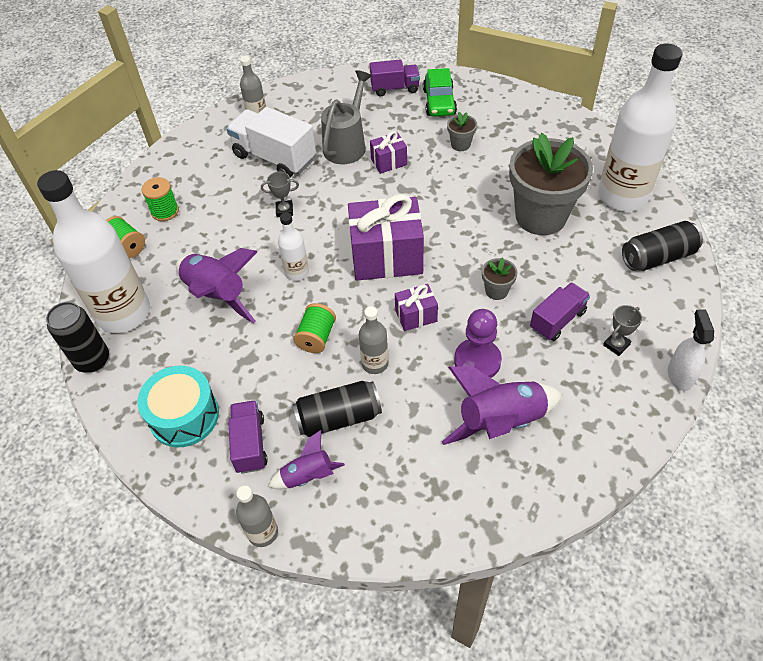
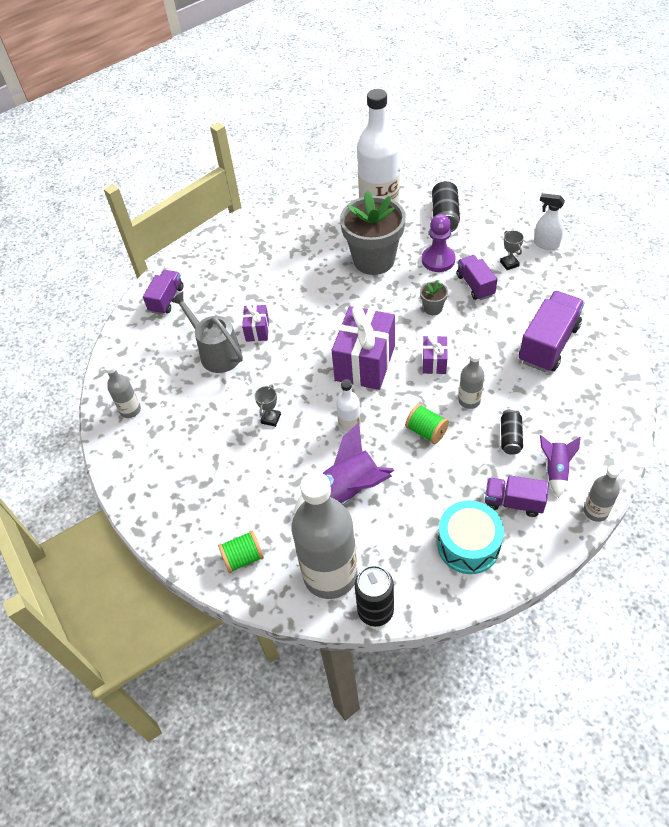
camera: 65 degrees left, 0 degrees up
white bottle [37,170,150,333] -> grey bottle [292,472,358,599]
green spool [141,177,179,221] -> none
white truck [226,107,316,178] -> none
black can [292,381,382,437] -> black can [501,409,523,455], size x0.65
green car [423,68,457,116] -> none
purple rocket [442,366,562,445] -> purple truck [519,291,585,372]
grey flower pot [447,112,477,151] -> none
purple pawn [454,309,502,378] -> purple pawn moved to [422,214,456,272]

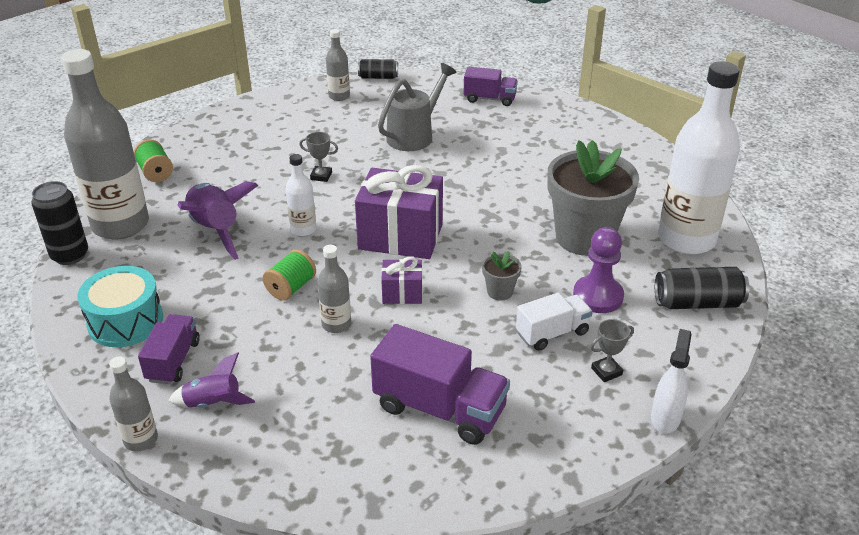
camera: 80 degrees right, 15 degrees down
purple gift [242,304,269,342] -> none
purple truck [457,255,497,300] -> white truck [516,292,593,351]
black can [501,409,523,455] -> black can moved to [358,59,398,79]

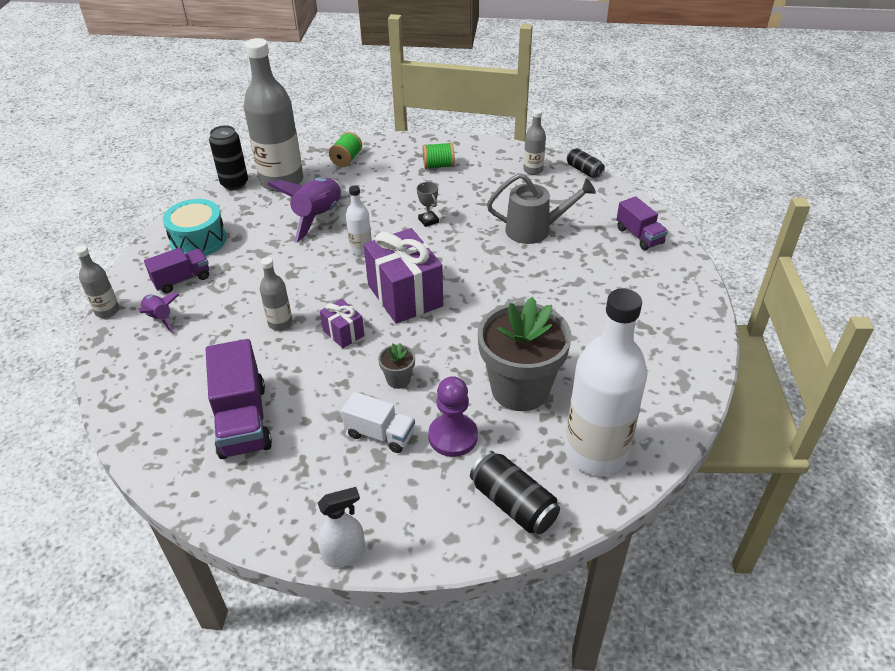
camera: 50 degrees right, 5 degrees up
green spool [263,249,316,301] -> green spool moved to [423,142,455,169]
grey trophy [590,319,634,382] -> none

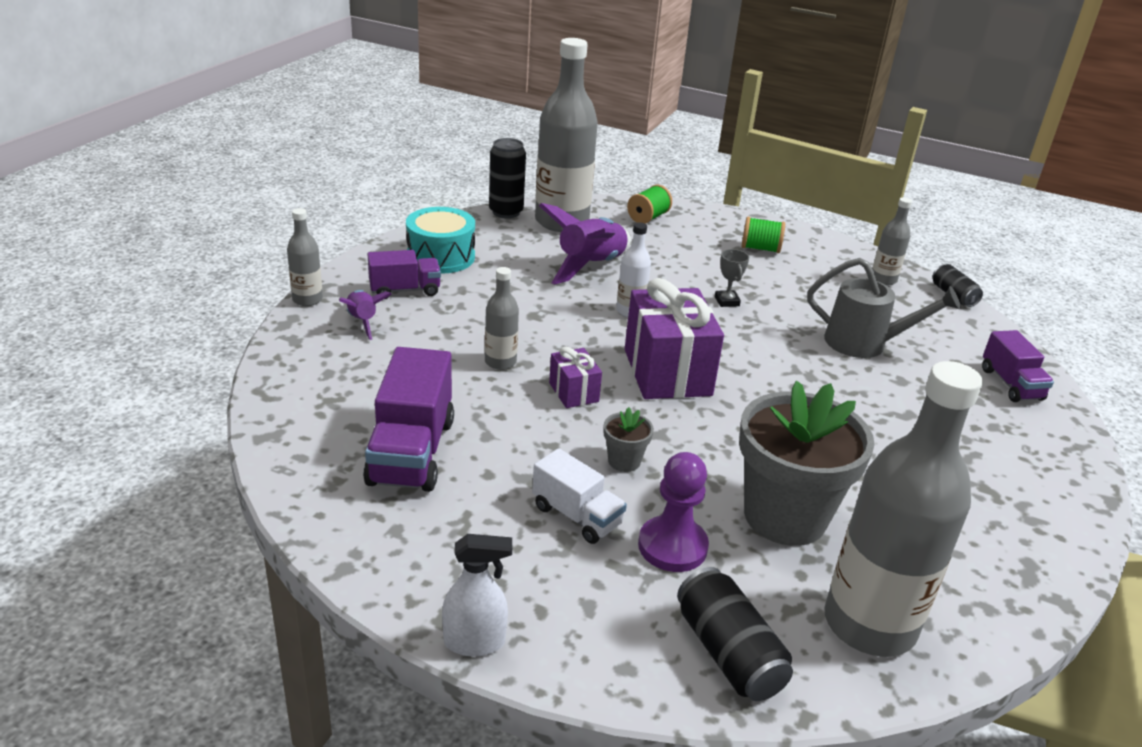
camera: 15 degrees right, 10 degrees down
white bottle [565,288,648,475] -> grey bottle [824,361,983,657]

